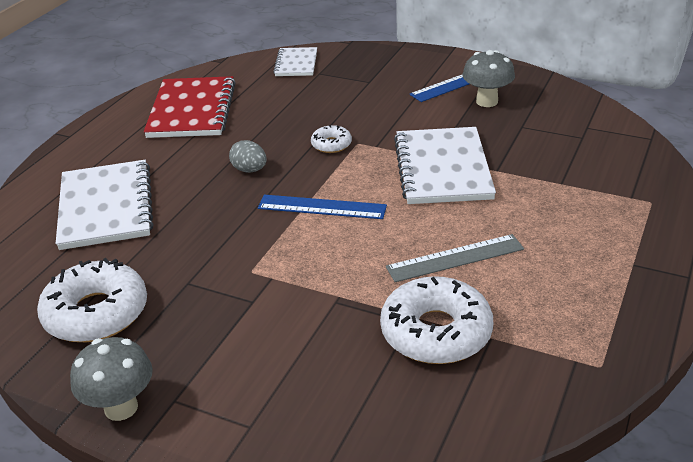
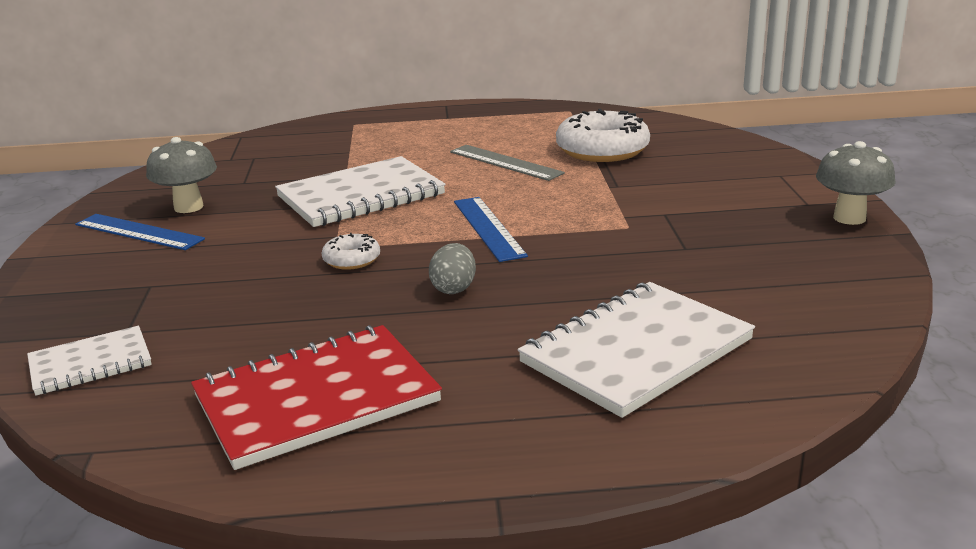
camera: 120 degrees left, 10 degrees down
white donut [37,258,147,342] -> none

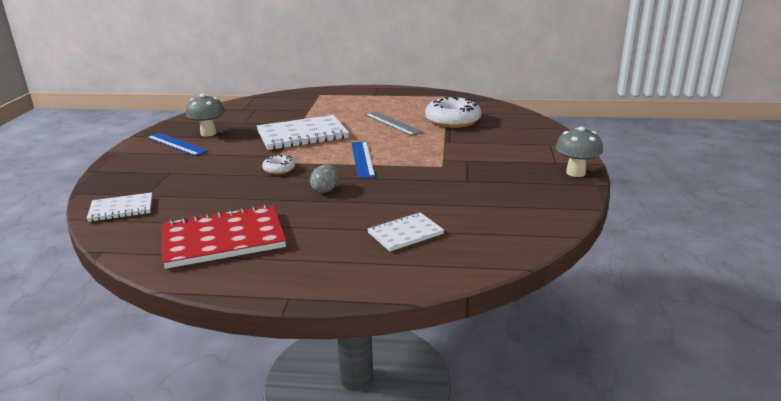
camera: 10 degrees right, 0 degrees up
white notebook [518,282,755,418] -> white notebook [367,212,444,251], size x0.56

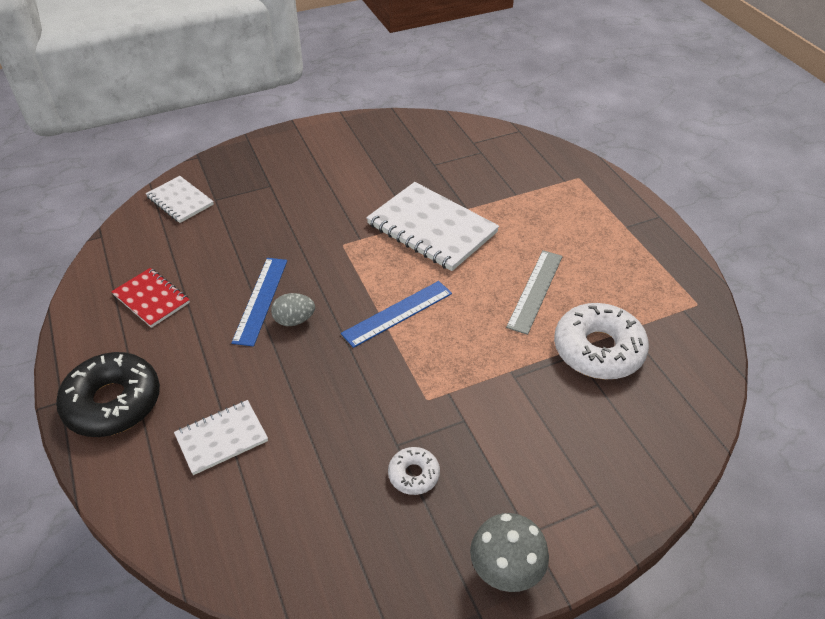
camera: 60 degrees right, 20 degrees up
blue ruler [147,133,209,156] -> blue ruler moved to [231,258,287,347]
red notebook [162,204,286,269] -> red notebook [111,268,190,328], size x0.56
grey mushroom [186,94,225,136] -> none
white donut [262,154,295,175] -> white donut moved to [388,447,440,495]
white notebook [367,212,444,251] -> white notebook turned 60 degrees counterclockwise [174,400,268,475]
none -> black donut [56,352,160,437]

